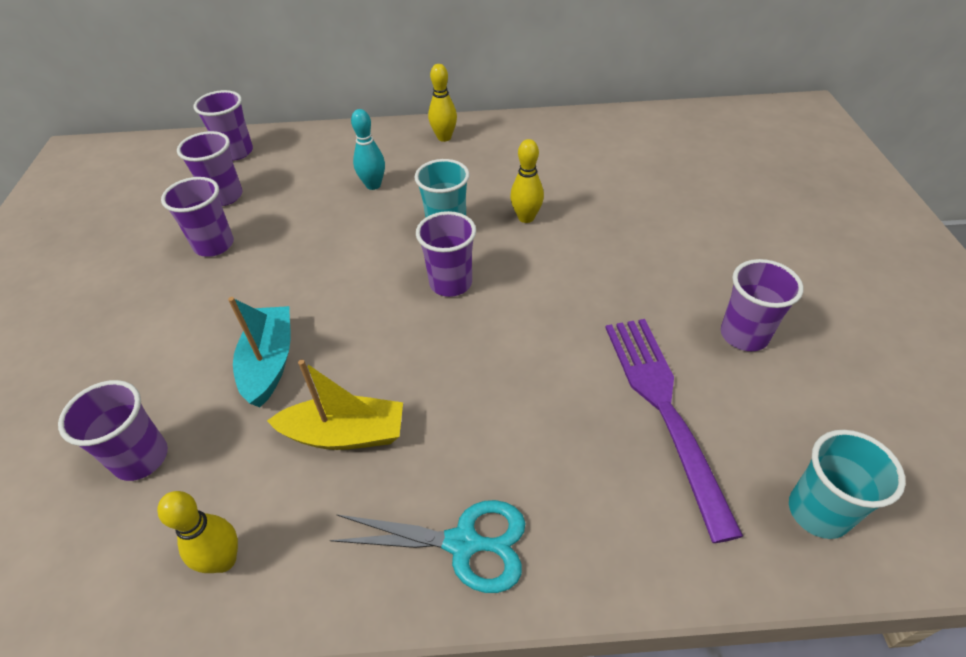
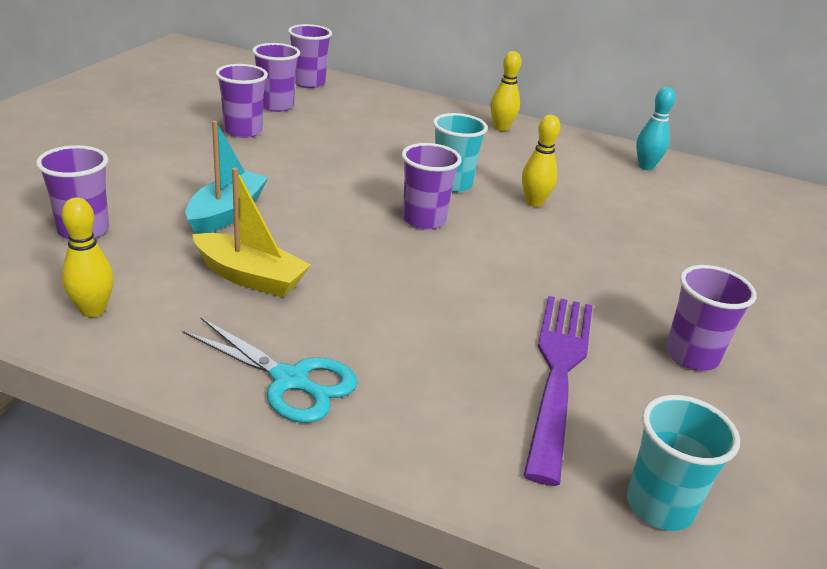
camera: 20 degrees right, 15 degrees down
turquoise bowling pin [351,109,385,190] -> turquoise bowling pin moved to [636,87,675,170]

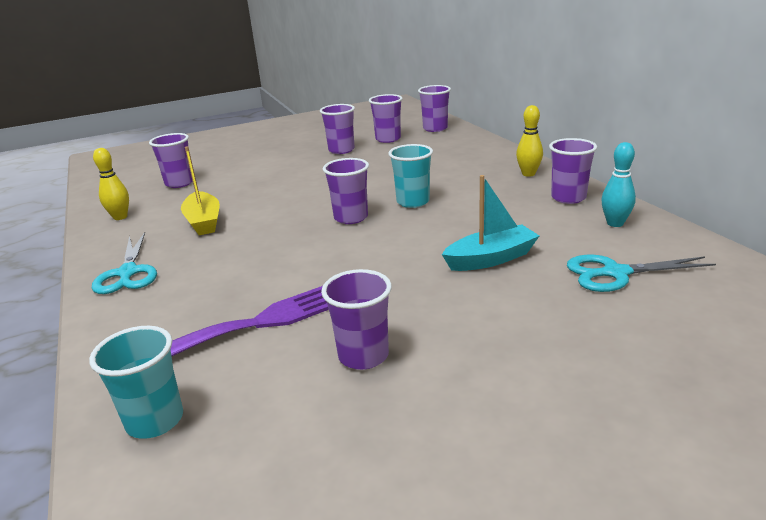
camera: 50 degrees right, 5 degrees down
turquoise boat [185,121,268,234] -> turquoise boat moved to [442,175,539,271]
yellow bowling pin [522,115,560,207] -> none
none -> purple cup [549,138,597,204]
none -> turquoise scissors [567,254,716,292]

